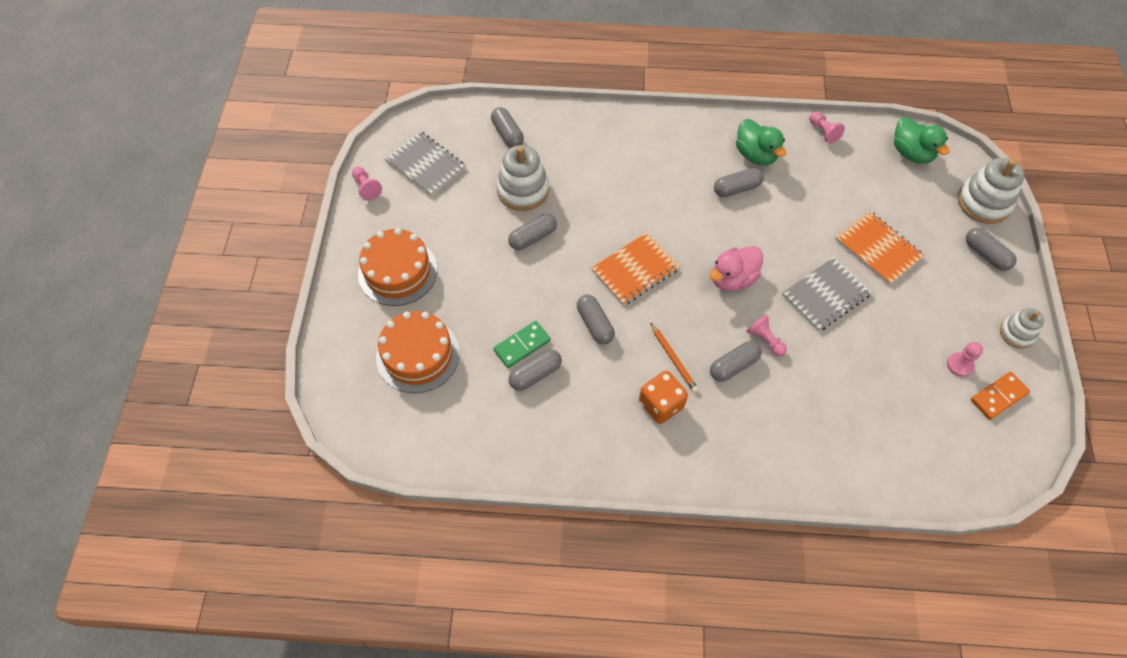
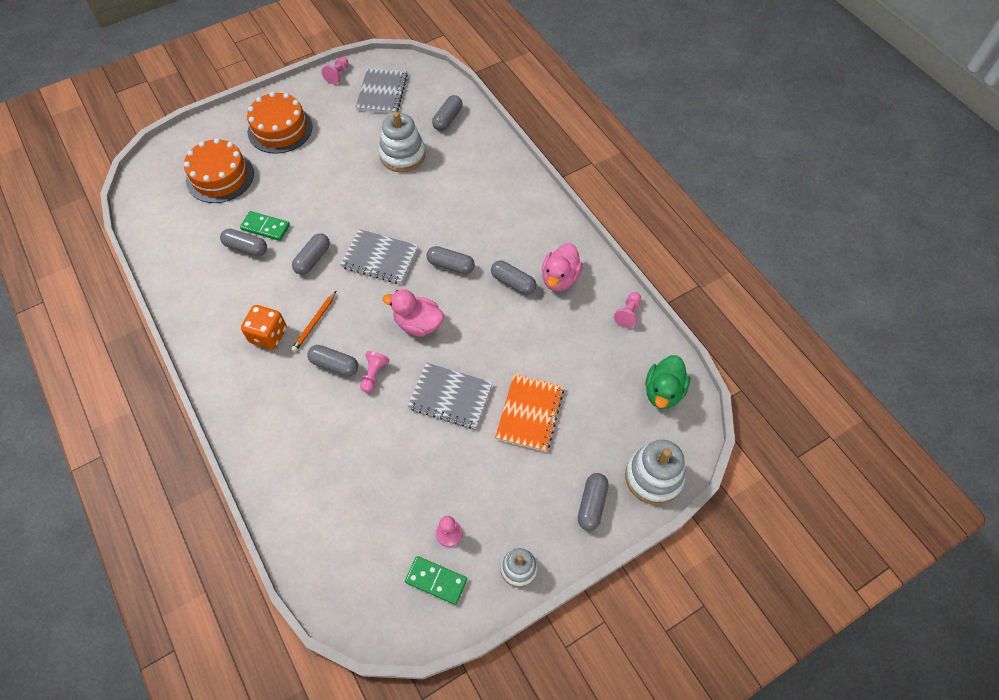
camera: 55 degrees right, 0 degrees up
grey capsule [508,214,557,250] -> grey capsule moved to [427,246,475,274]
orange notebook [592,233,680,306] -> grey notebook [340,229,418,284]
green duck [736,119,786,165] -> pink duck [542,243,583,292]
orange domino [971,372,1030,420] -> green domino [405,556,467,605]

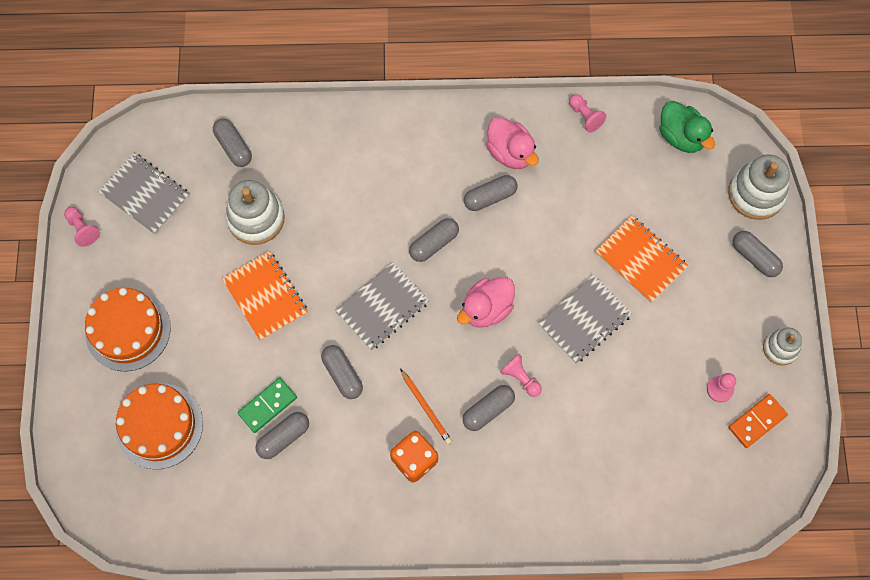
camera: 60 degrees left, 10 degrees up
green domino [405,556,467,605] -> orange domino [728,394,788,448]
none -> orange notebook [222,251,308,341]

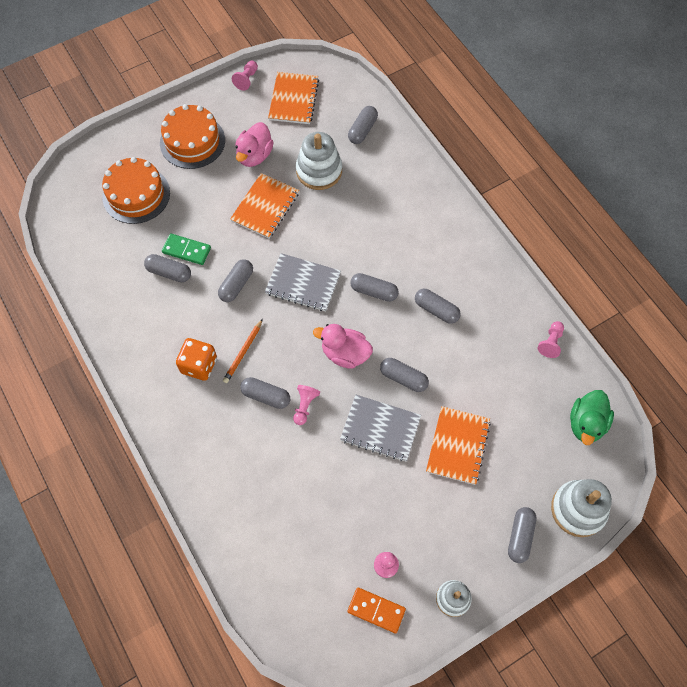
camera: 60 degrees right, 5 degrees down
grey notebook [98,153,190,234] -> orange notebook [268,72,319,124]
pink duck [486,117,539,169] -> pink duck moved to [236,122,274,167]
none -> grey capsule [380,358,429,392]

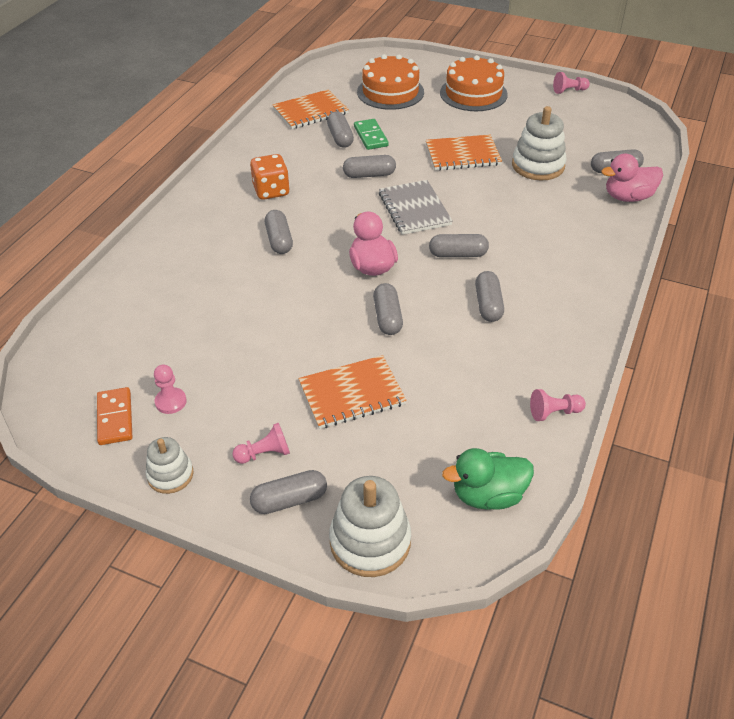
camera: 55 degrees right, 20 degrees down
orange pencil [223,319,263,383] -> none
pink duck [236,122,274,167] -> pink duck moved to [601,154,663,202]
orange notebook [268,72,319,124] -> orange notebook moved to [273,89,349,129]
pink pawn [293,385,320,425] -> pink pawn moved to [232,423,290,464]
grey notebook [340,395,421,462] -> none
grey capsule [350,273,399,302] -> grey capsule turned 75 degrees counterclockwise [429,234,489,257]

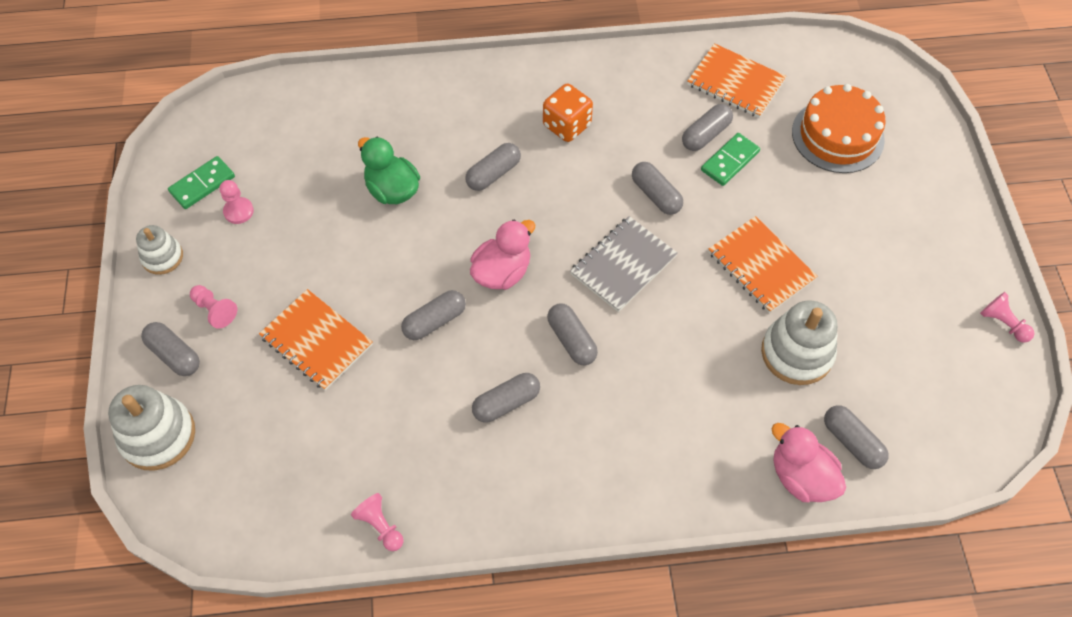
camera: 60 degrees right, 15 degrees up
orange domino [97,387,132,445] -> green domino [168,156,235,209]
orange cake [440,55,508,111] -> none
green duck [442,448,534,510] -> green duck moved to [358,137,420,204]

